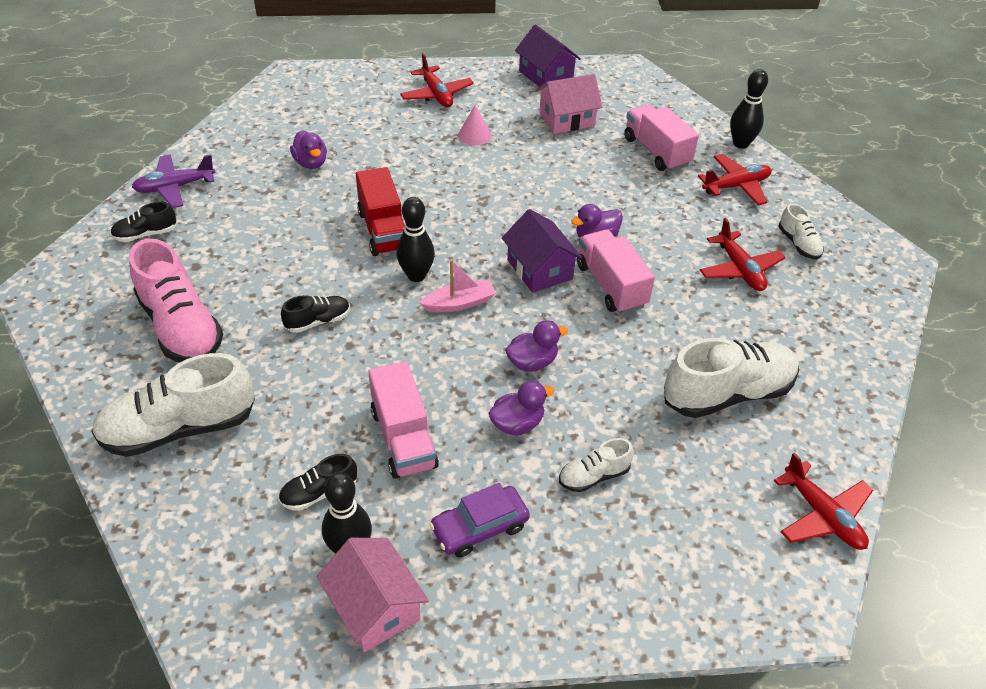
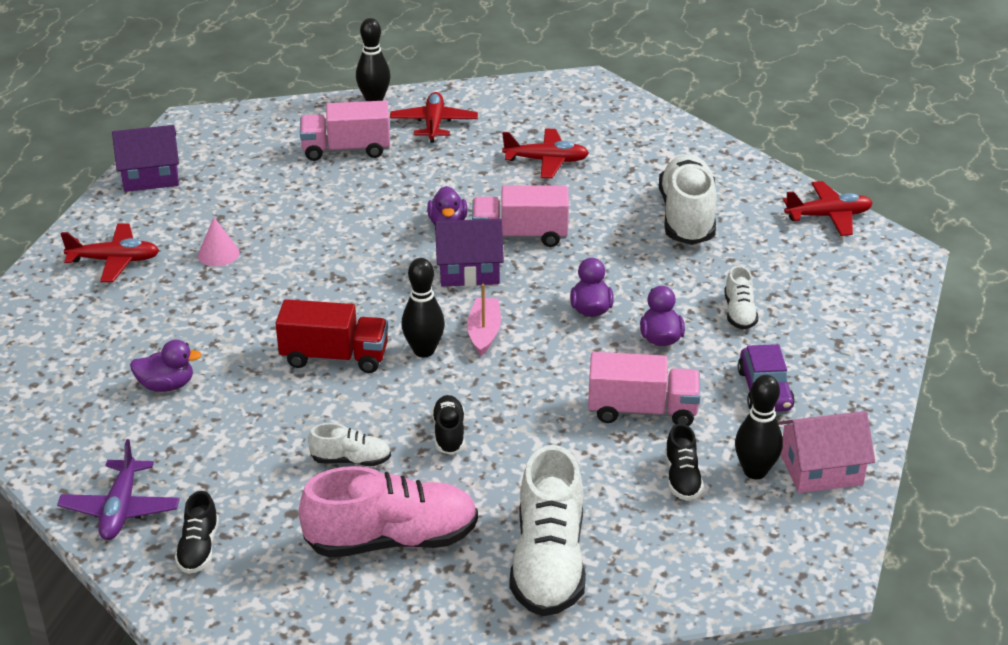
camera: 65 degrees left, 10 degrees down
pink house [537,74,602,134] -> none
white shoe [779,204,824,259] -> white shoe moved to [308,423,391,466]

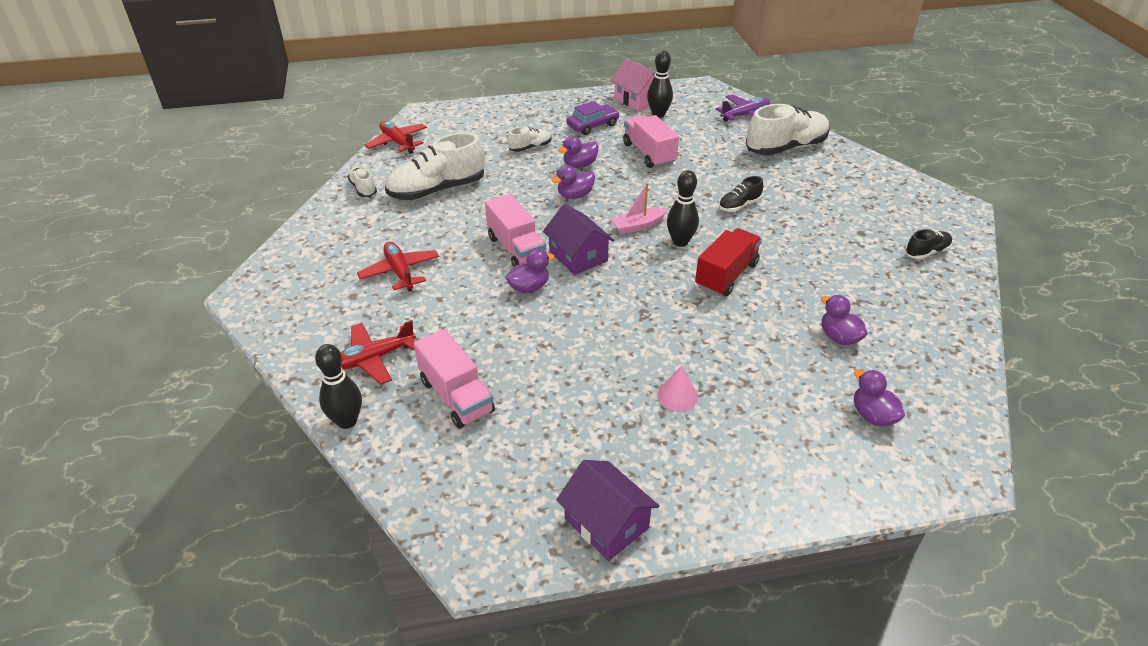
camera: 120 degrees left, 5 degrees up
purple plane [57,439,180,540] -> purple plane moved to [716,95,771,122]
red plane [60,223,159,282] -> none
red truck [275,299,388,373] -> red truck turned 60 degrees clockwise [695,228,762,296]
pink shoe [299,466,478,558] -> none
white shoe [308,423,391,466] -> white shoe moved to [348,166,377,197]
black shoe [665,423,704,501] -> none
none -> purple duck [854,370,905,426]

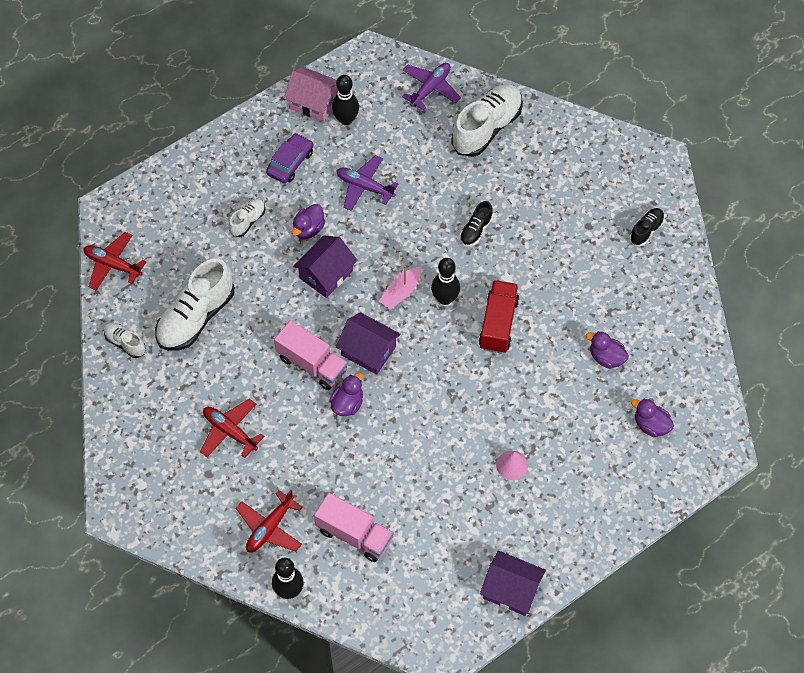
camera: 25 degrees left, 20 degrees up
purple duck [552,165,595,199] -> purple house [293,235,358,298]
pink truck [623,115,679,168] -> purple plane [336,155,399,211]

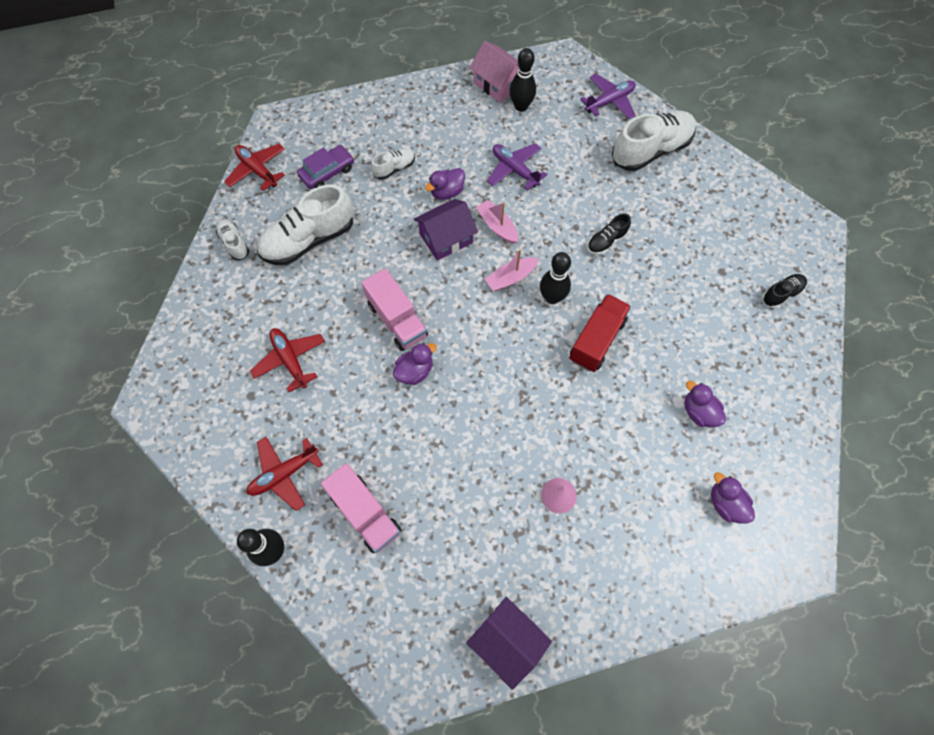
camera: 20 degrees right, 5 degrees up
purple car [266,133,313,183] -> purple car moved to [297,145,354,189]
purple house [336,312,401,375] -> none
none -> pink boat [476,200,518,244]

